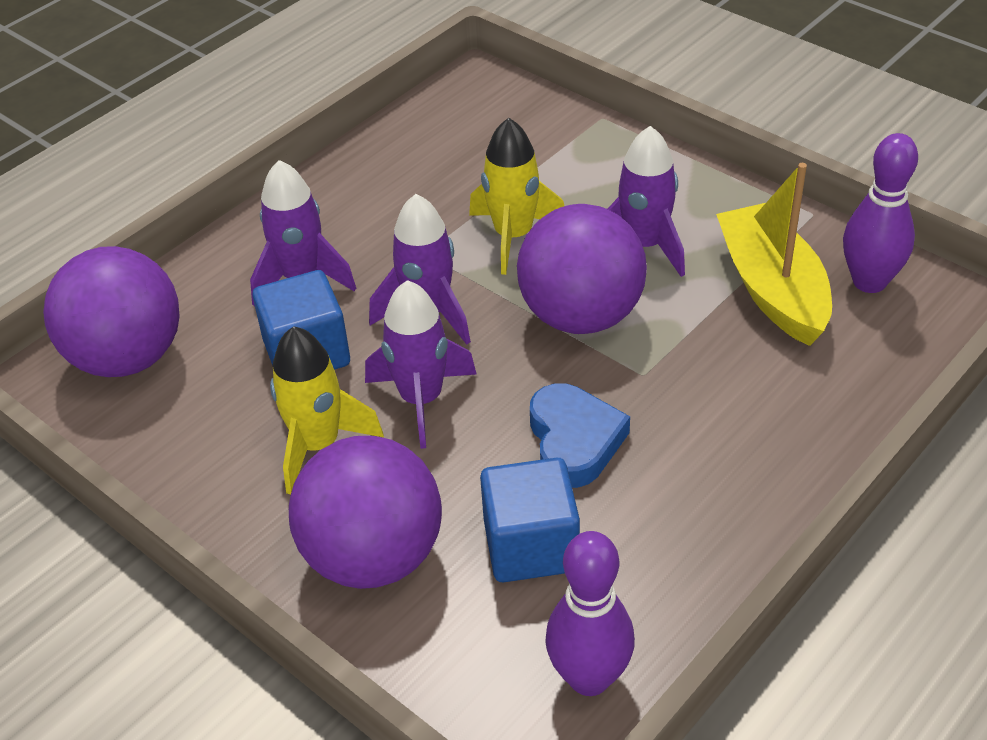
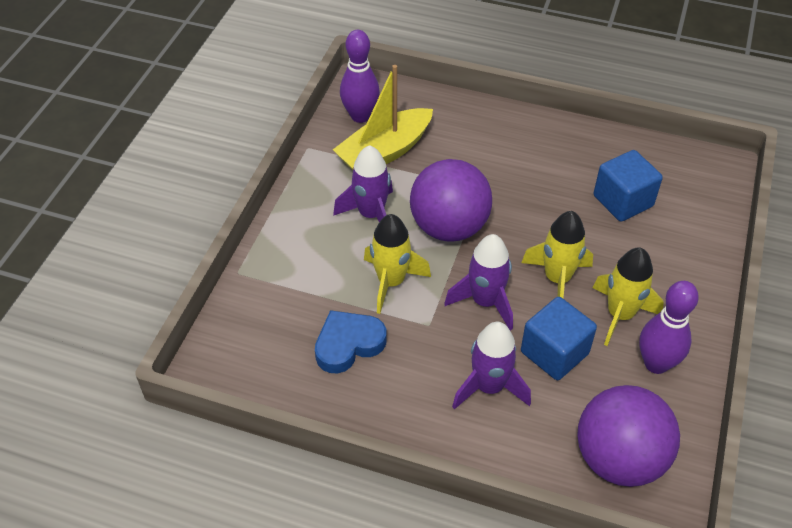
camera: 115 degrees left, 5 degrees up
purple ball [289,436,442,589] -> none
purple rocket [365,280,476,449] -> yellow rocket [521,211,593,298]
blue heart [530,383,630,488] -> blue heart moved to [315,310,387,373]
purple bowling pin [545,531,635,696] -> purple bowling pin moved to [639,281,699,374]

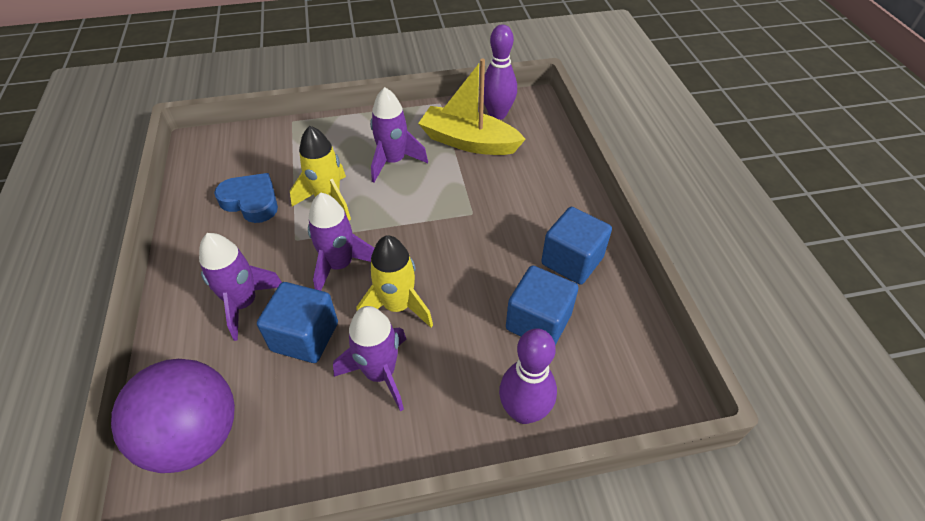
camera: 60 degrees right, 0 degrees up
purple ball [410,159,492,242] -> none
yellow rocket [593,248,664,346] -> purple rocket [333,306,406,412]
purple bowling pin [639,281,699,374] -> purple bowling pin moved to [499,328,557,424]
none -> blue cube [541,207,612,285]

